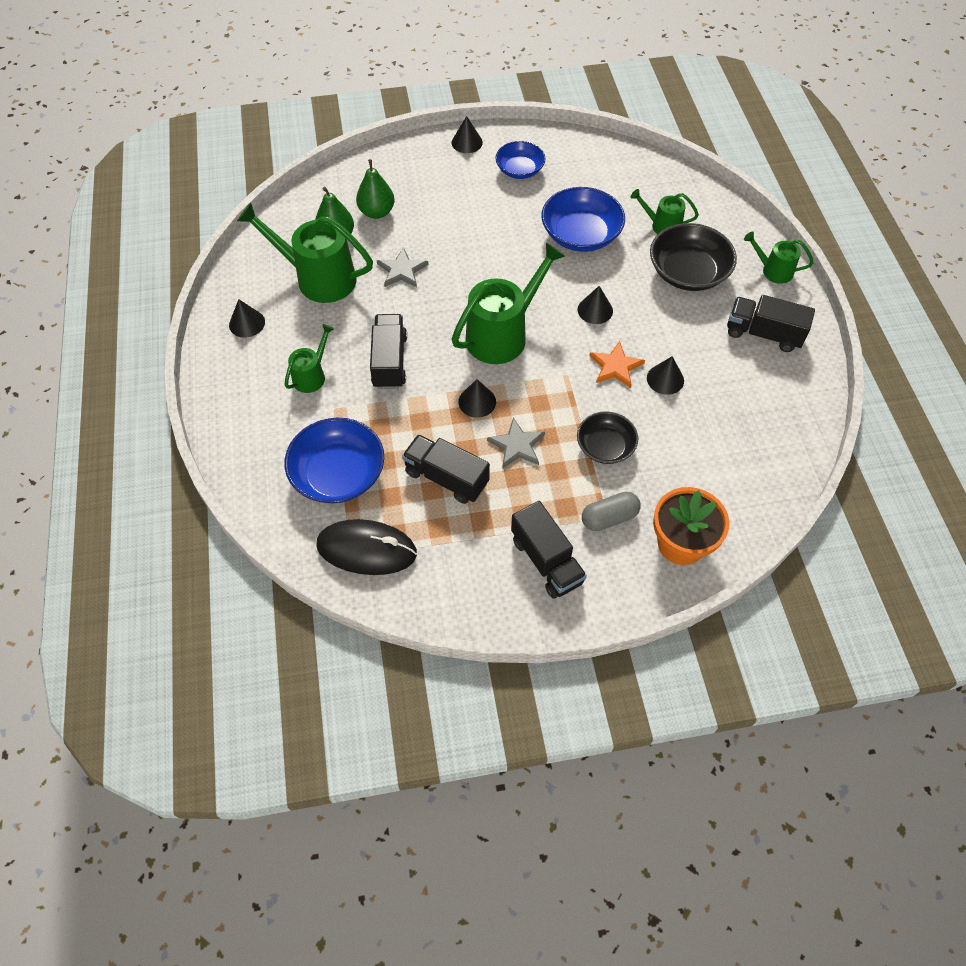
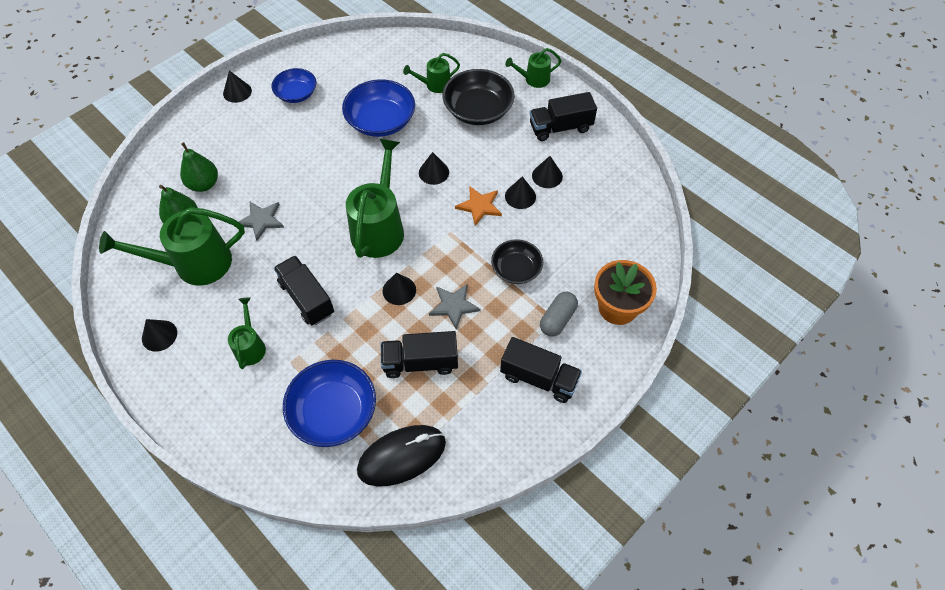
camera: 35 degrees left, 0 degrees up
none -> black cone [532,156,563,188]

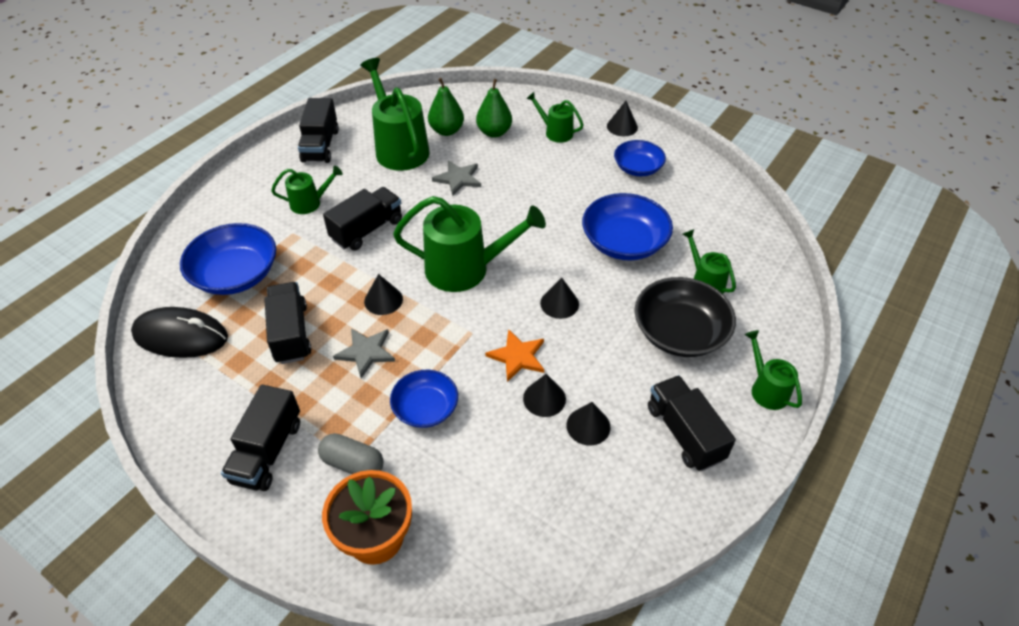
camera: 80 degrees right, 10 degrees down
black cone [142,319,177,351] -> black truck [298,98,339,163]
black mouse [357,425,446,487] -> black mouse turned 45 degrees counterclockwise [131,307,228,358]
black bowl [491,239,543,284] -> blue bowl [390,370,458,428]
none -> green watering can [526,92,584,143]

